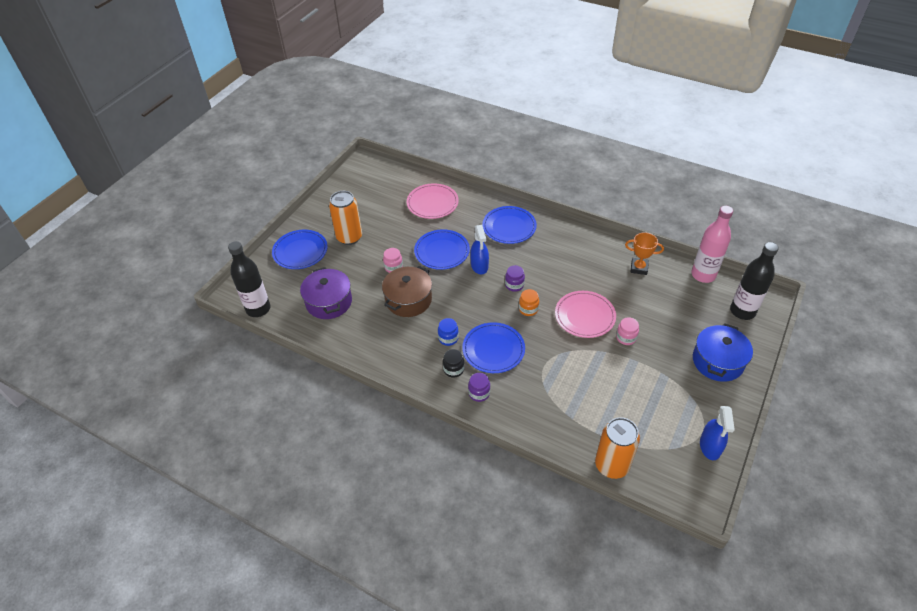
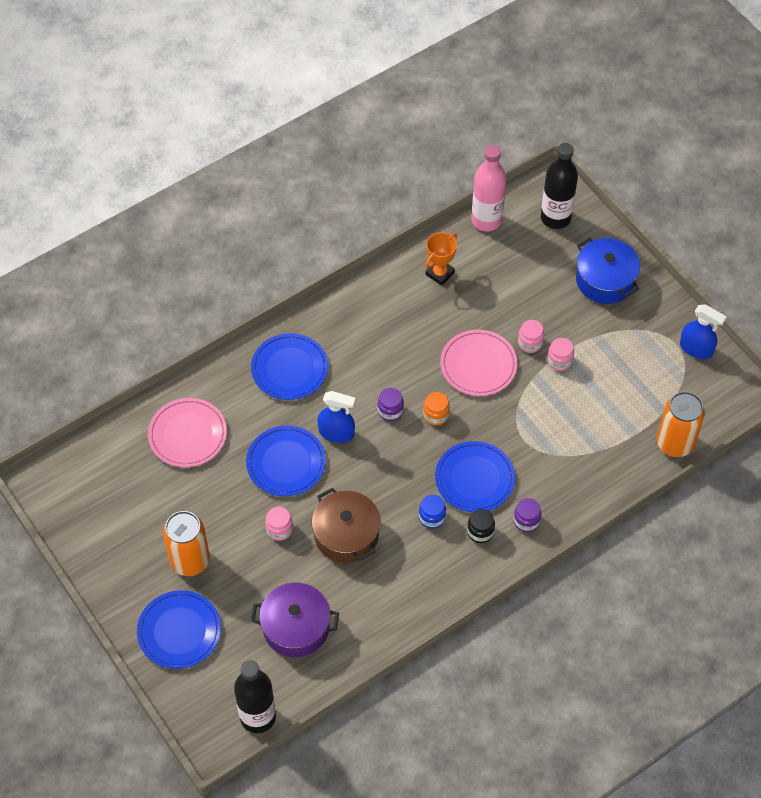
camera: 65 degrees left, 10 degrees up
none -> pink jar [547,338,574,371]

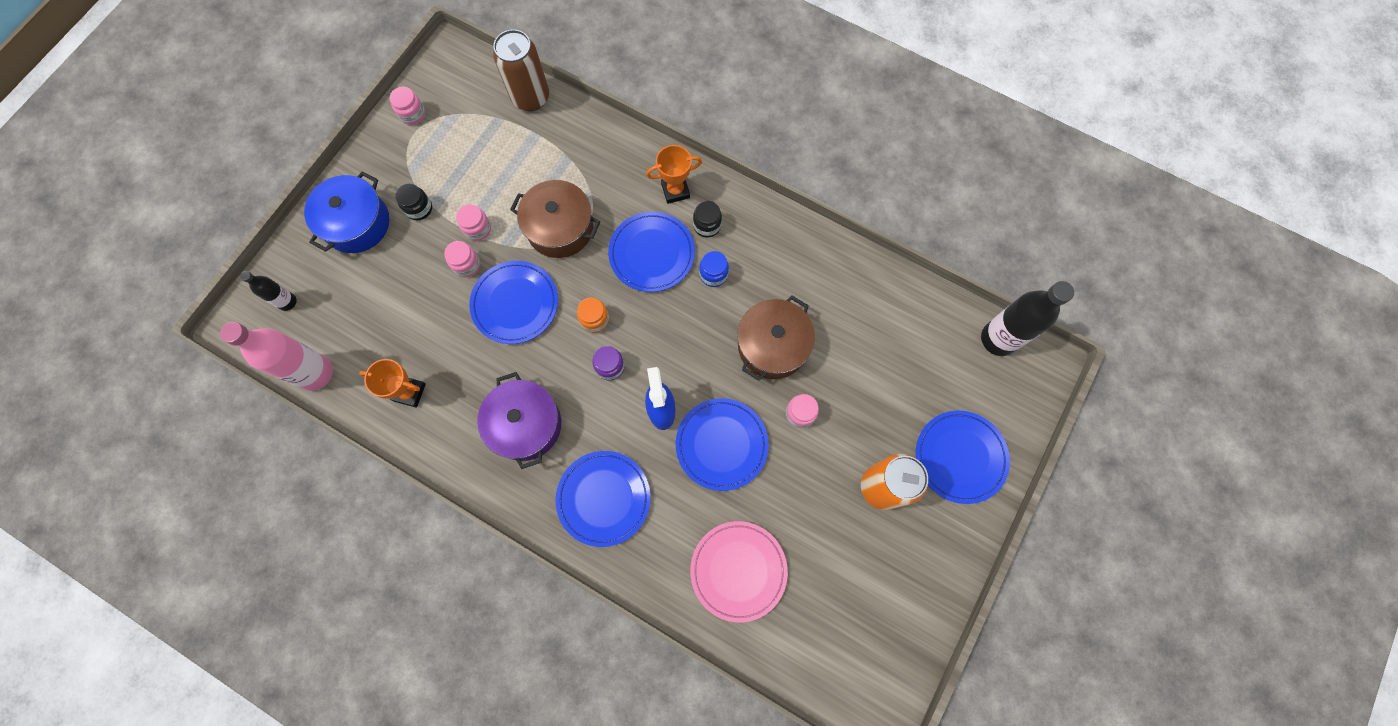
camera: 115 degrees left, 15 degrees up
purple pot [251,583,339,657] -> purple pot moved to [477,372,561,469]
pink plate [440,330,518,396] -> blue plate [469,261,558,344]
purple jar [514,498,541,532] -> orange trophy [646,145,702,204]
black bottle [541,143,578,229] -> black bottle [240,271,297,311], size x0.53
orange can [657,391,705,457] -> brown can [493,29,549,111]
blue spray bottle [680,304,727,359] -> pink jar [390,87,425,125]
none -> black jar [395,183,432,220]
none -> brown pot [510,180,600,258]

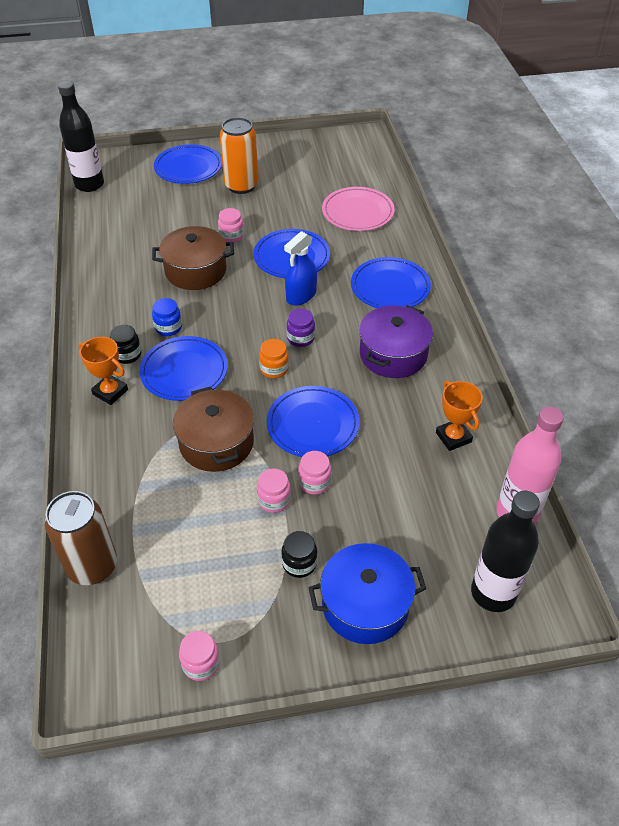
camera: 130 degrees left, 25 degrees down
black bottle [240,271,297,311] -> black bottle [471,490,540,612], size x1.88

